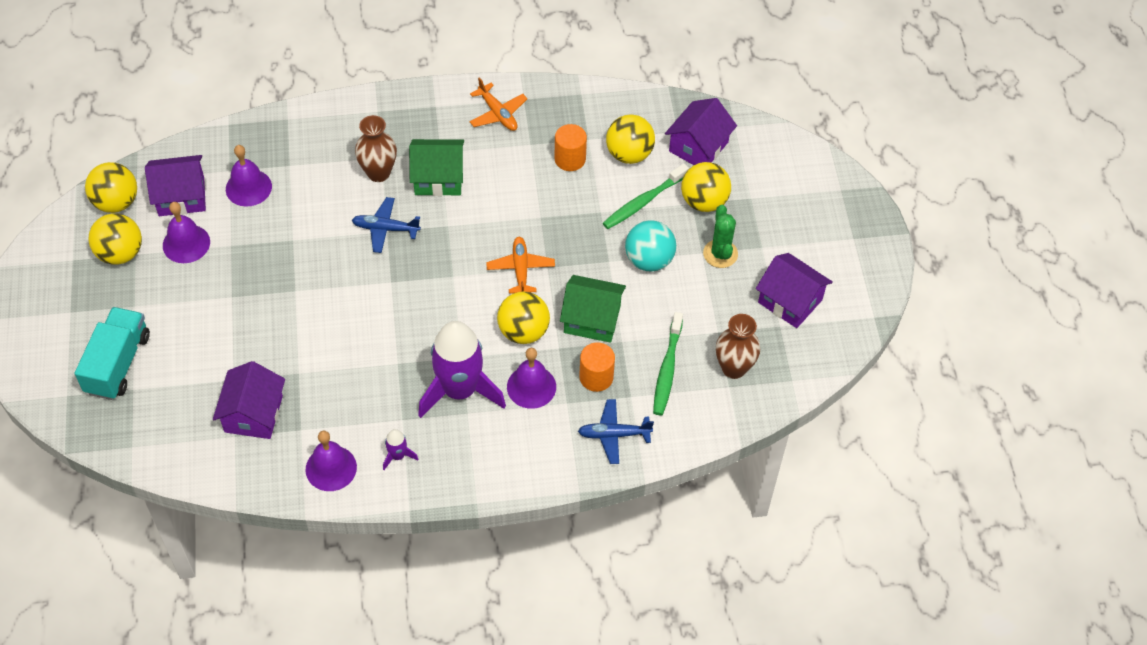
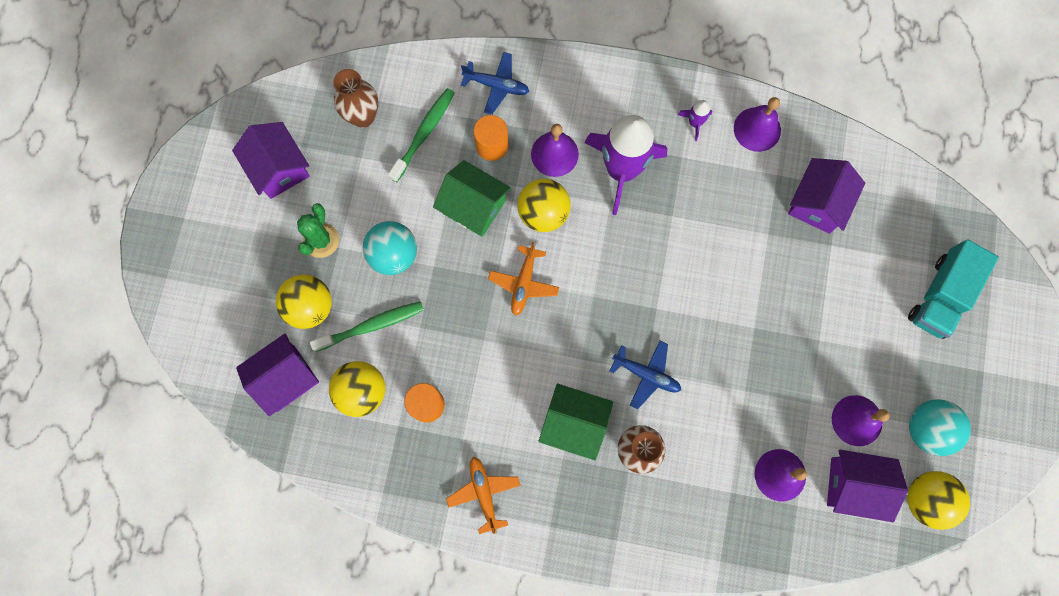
camera: 160 degrees left, 20 degrees up
yellow ball [89,213,142,265] -> turquoise ball [909,399,971,456]

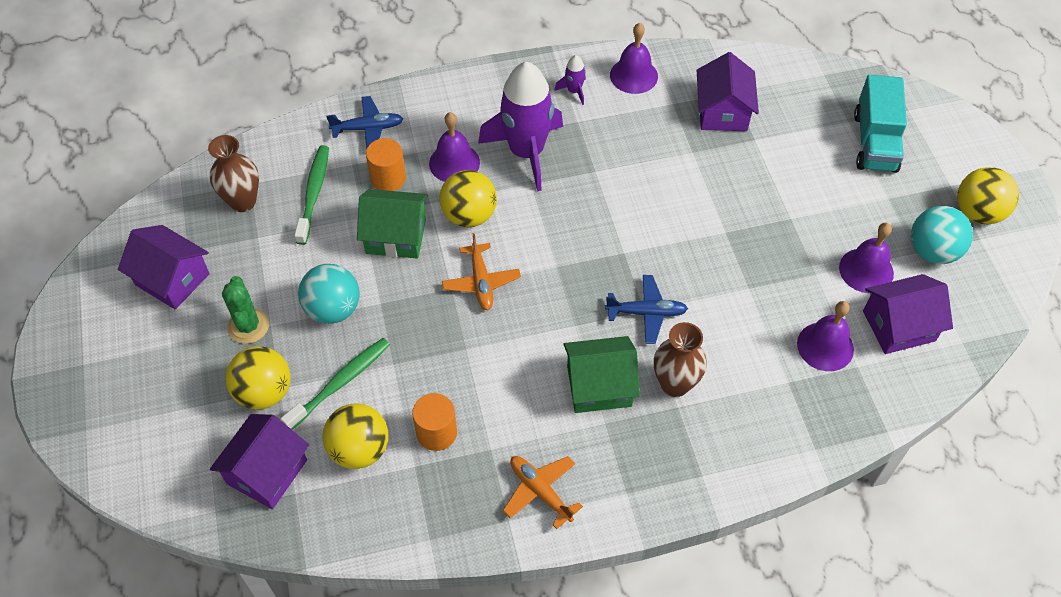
camera: 25 degrees left, 20 degrees down
yellow ball [907,471,970,530] -> yellow ball moved to [957,167,1019,224]

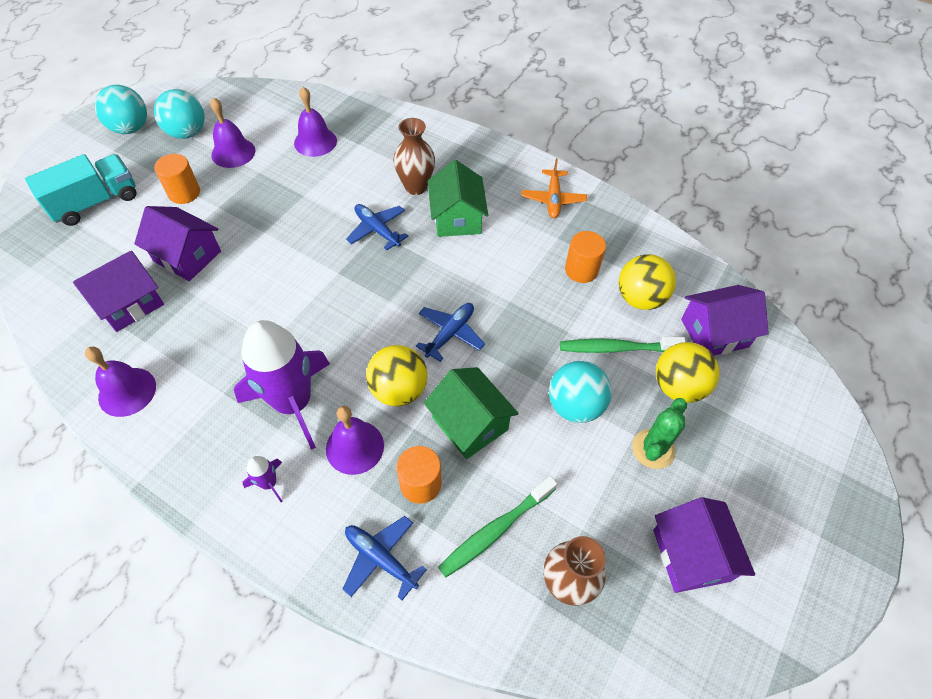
camera: 135 degrees left, 0 degrees up
orange plane [442,233,521,310] -> blue plane [416,303,485,362]
purple rocket [555,55,586,105] -> purple rocket moved to [243,456,282,502]
green house [563,336,640,413] -> green house turned 45 degrees clockwise [428,160,488,237]
purple house [863,274,953,354] -> purple house moved to [134,206,221,281]
yellow ball [957,167,1019,224] -> turquoise ball [95,85,147,134]
none -> orange cylinder [154,154,200,204]

